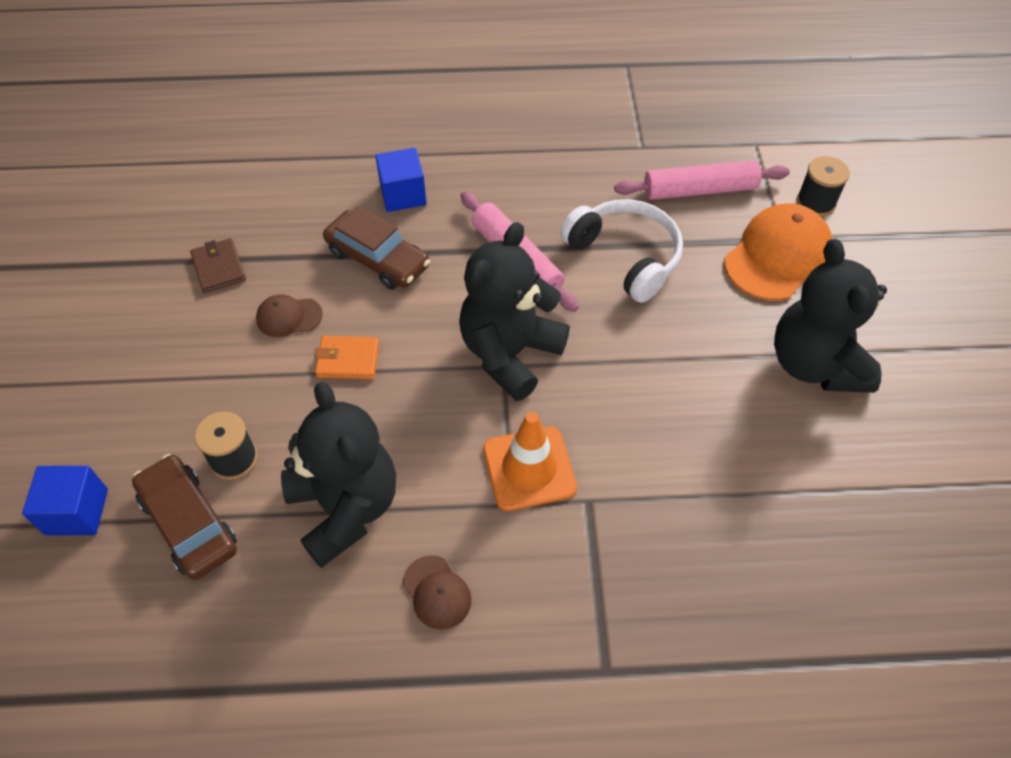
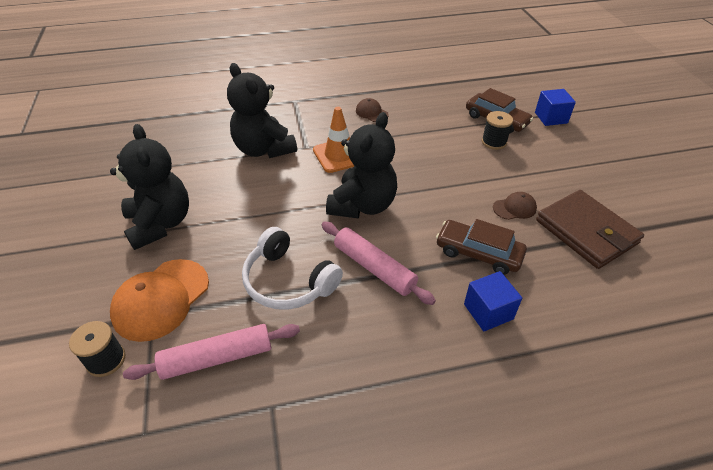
camera: 170 degrees right, 10 degrees down
brown wallet [190,238,246,293] -> brown wallet [536,190,644,269], size x2.01
black teddy bear [281,382,396,568] -> black teddy bear moved to [227,63,297,158]
orange wallet [315,336,379,379] -> none

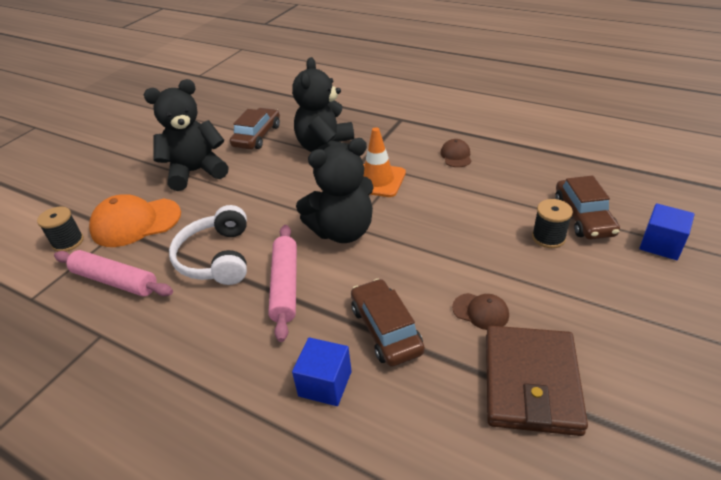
camera: 45 degrees right, 5 degrees down
black teddy bear [110,124,189,250] -> black teddy bear turned 135 degrees counterclockwise [144,79,228,191]
none -> brown car [230,108,280,149]

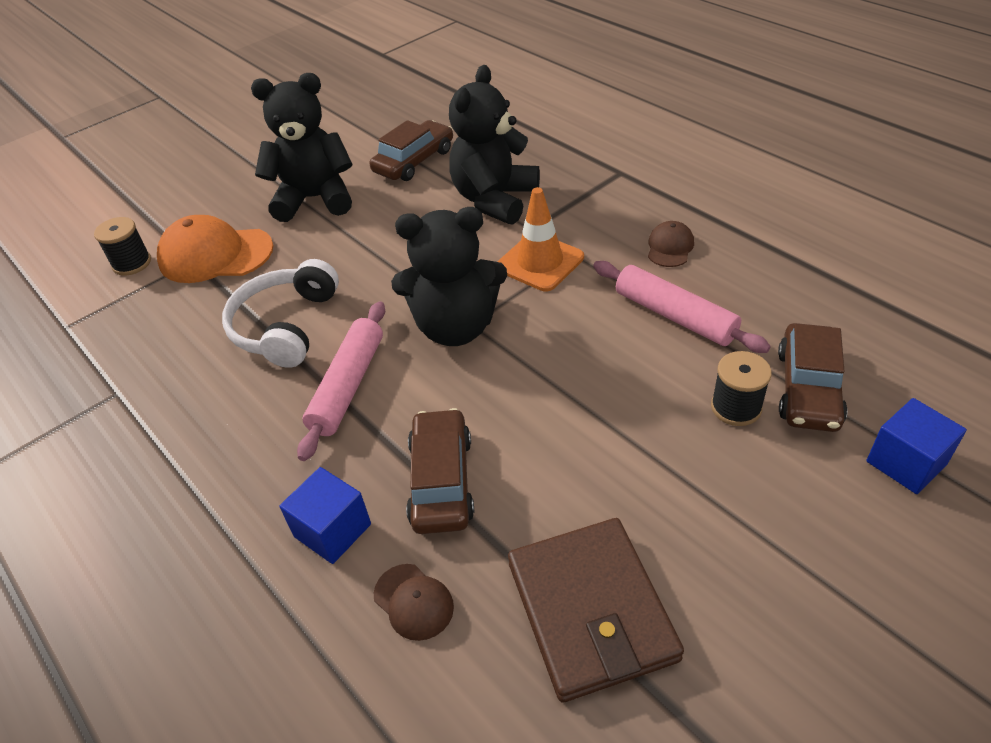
camera: 20 degrees right, 5 degrees up
pink rolling pin [54,250,173,297] -> pink rolling pin moved to [593,261,771,353]
brown cap [452,293,509,330] -> brown cap moved to [374,564,454,641]
brown wallet [486,326,588,436] -> brown wallet turned 45 degrees counterclockwise [508,518,684,703]

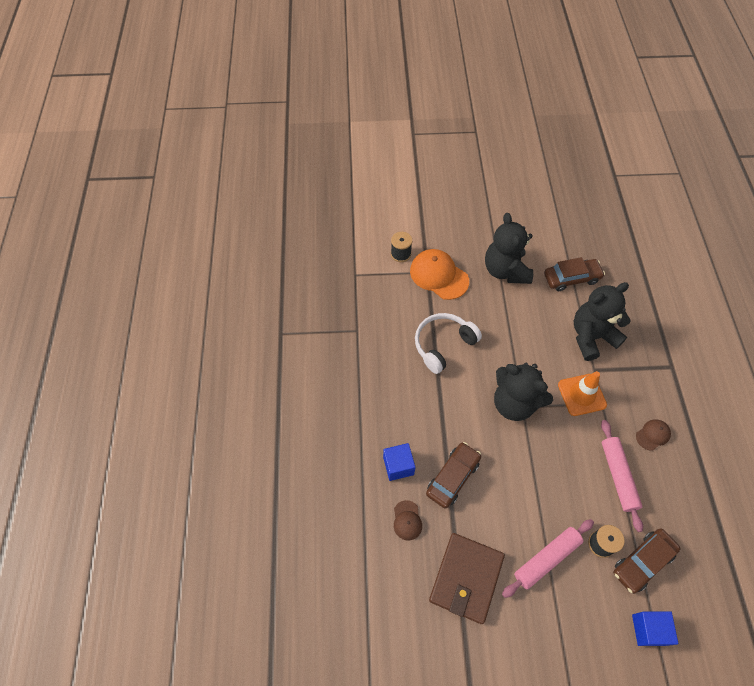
camera: 35 degrees right, 15 degrees up
black teddy bear [251,73,353,222] -> black teddy bear turned 135 degrees counterclockwise [485,213,533,284]
pink rolling pin [297,301,385,461] -> pink rolling pin moved to [502,519,594,598]

